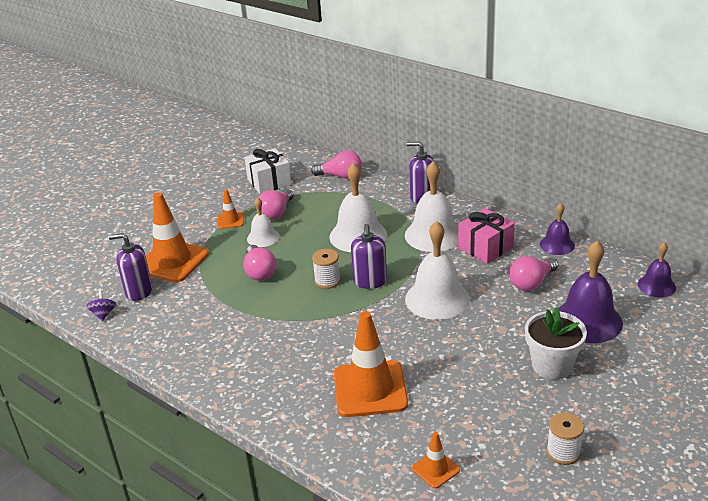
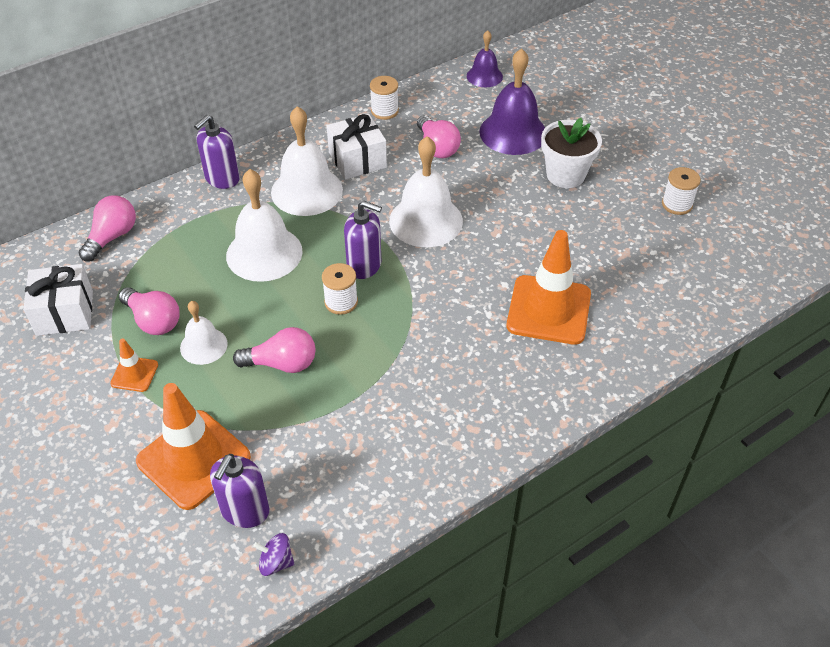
camera: 75 degrees left, 15 degrees up
orange traffic cone [412,432,460,489] -> none
pink gift [458,208,515,264] -> white gift [327,114,387,180]
purple bell [540,203,575,255] -> white spool [370,76,399,120]

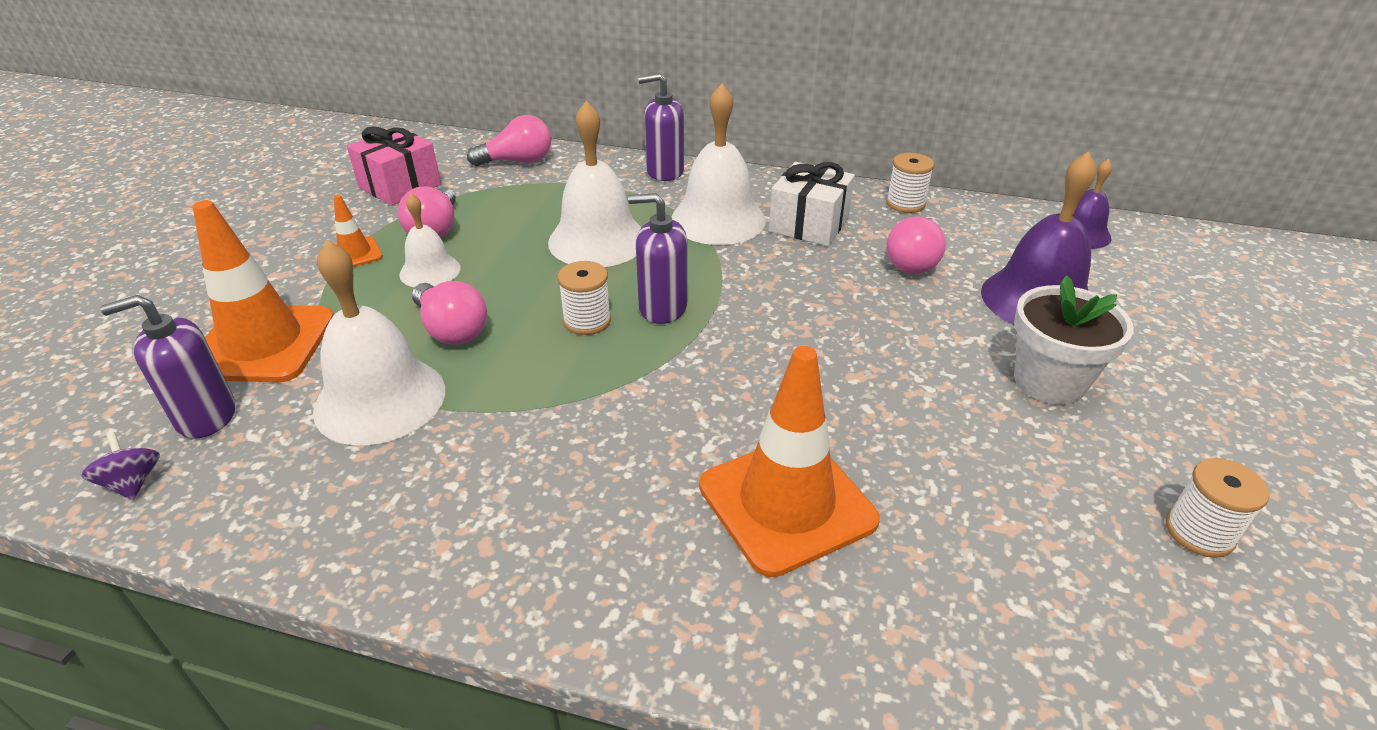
camera: 50 degrees right, 10 degrees down
white gift [23,264,93,336] -> pink gift [347,126,441,206]
purple soap dispenser [344,201,382,279] -> purple soap dispenser turned 120 degrees clockwise [628,193,687,324]
white bell [389,136,463,247] -> white bell moved to [313,240,445,445]

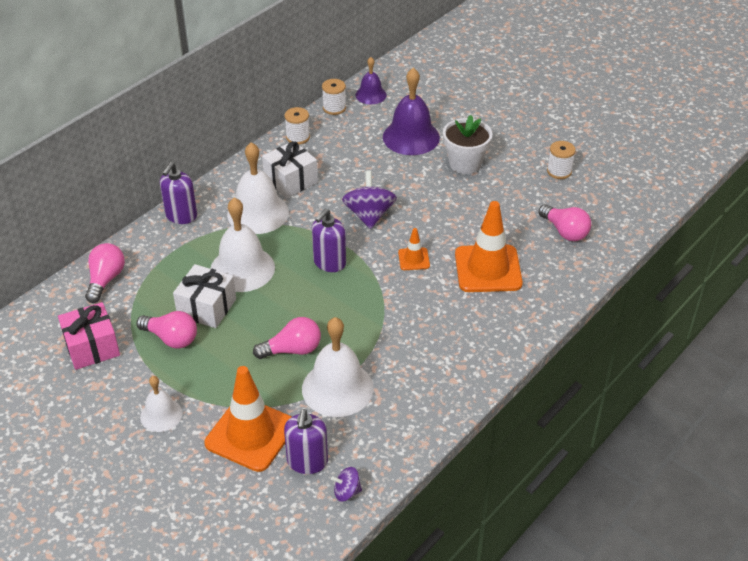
camera: 65 degrees left, 5 degrees up
orange traffic cone [334,195,383,267] -> orange traffic cone moved to [398,228,430,270]
white bell [399,193,461,287] -> white bell moved to [140,376,183,432]
white spool [558,261,611,335] -> white spool moved to [322,79,346,115]
pink light bulb [886,216,946,274] -> pink light bulb moved to [539,204,591,241]
none -> white gift [173,264,236,328]
none -> purple spinning top [342,170,397,229]

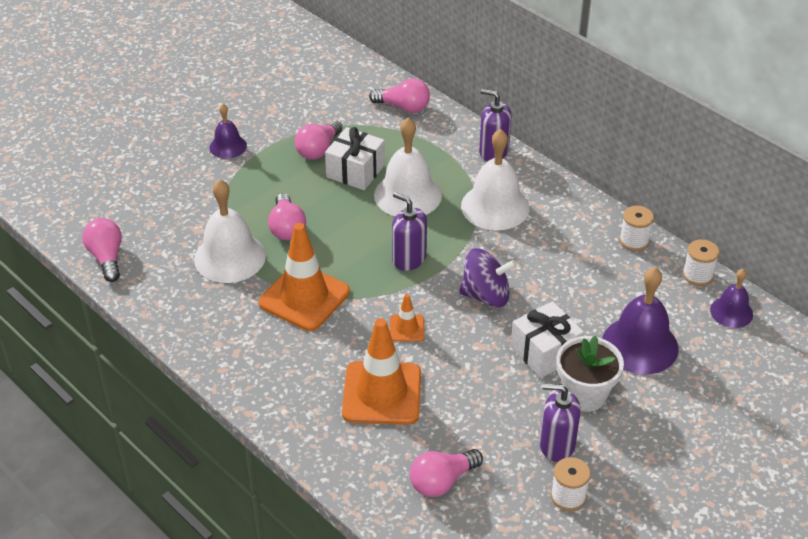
camera: 95 degrees right, 0 degrees up
pink gift [58,302,120,370] -> none
white bell [140,376,183,432] -> purple bell [210,104,247,159]
orange traffic cone [205,366,292,472] -> orange traffic cone moved to [259,223,350,331]
white gift [262,141,318,198] -> white gift moved to [511,301,584,378]
purple soap dispenser [284,409,328,474] -> purple soap dispenser moved to [540,383,581,462]
purple spinning top [331,467,362,502] -> pink light bulb [82,218,122,282]

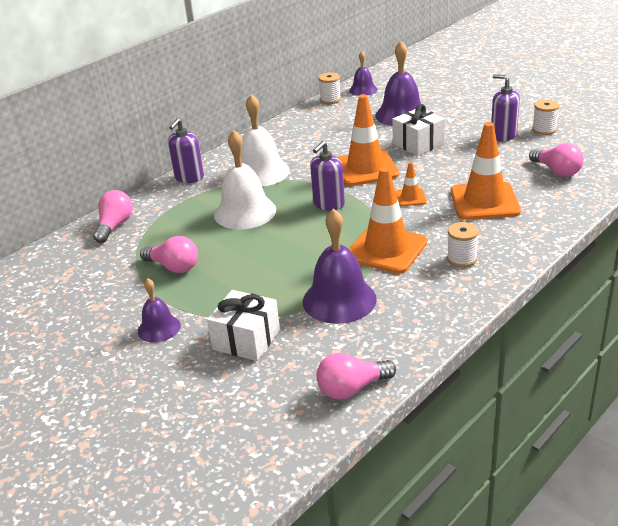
camera: 90 degrees left, 10 degrees down
white bell [194,179,266,283] -> purple bell [303,208,377,324]
pink light bulb [268,193,306,240] -> none
white gift [325,127,385,190] -> white gift moved to [207,290,280,361]
purple spinning top [459,248,517,308] -> orange traffic cone [337,94,399,186]
purple soap dispenser [540,383,581,462] -> purple soap dispenser turned 120 degrees clockwise [491,74,520,141]
white flower pot [557,336,624,412] -> none
white spool [620,206,654,251] -> white spool moved to [447,222,479,268]

